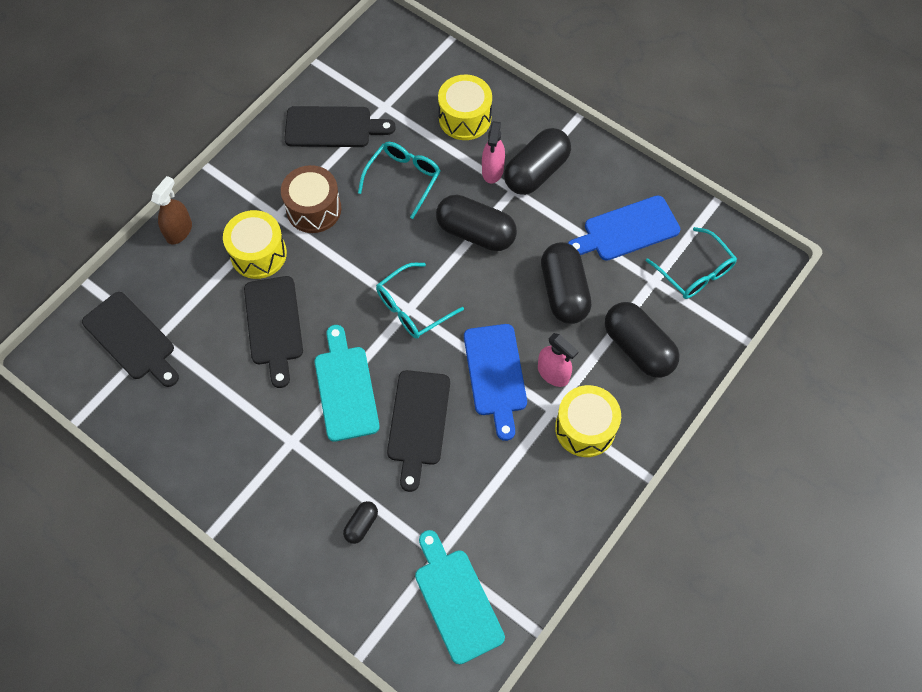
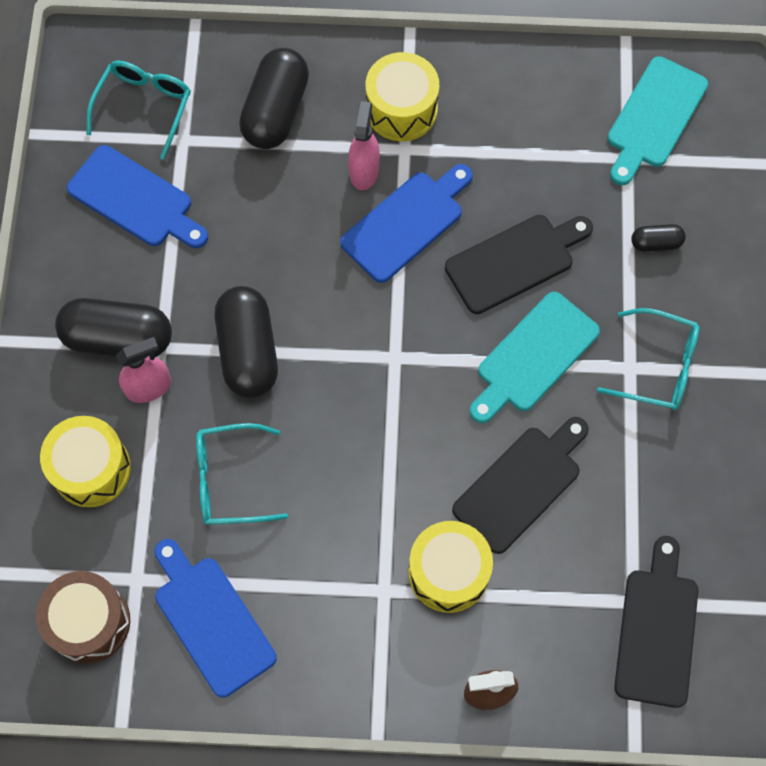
camera: 125 degrees left, 5 degrees up
brown drum [281,165,341,233] -> brown drum moved to [36,571,130,663]
black cutting board [284,106,396,147] -> blue cutting board [154,539,277,698]
turquoise glasses [376,263,464,339] -> turquoise glasses moved to [597,308,699,410]
black capsule [541,242,592,324] -> none

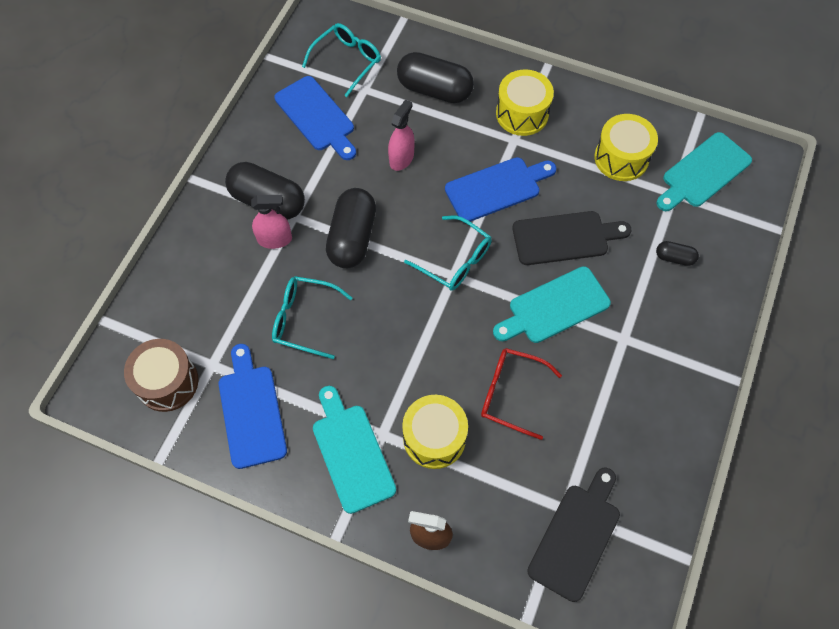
camera: 20 degrees right, 5 degrees down
yellow drum [40,416,131,507] -> yellow drum moved to [594,114,658,181]
black capsule [239,48,309,149] -> black capsule turned 75 degrees clockwise [397,52,474,103]
pink spray bottle [348,101,380,190] -> pink spray bottle moved to [388,99,415,171]
black cutting board [452,417,589,554] -> red glasses [481,348,562,440]
turquoise glasses [597,308,699,410] -> turquoise glasses moved to [404,216,492,291]
none -> turquoise cutting board [313,386,396,514]

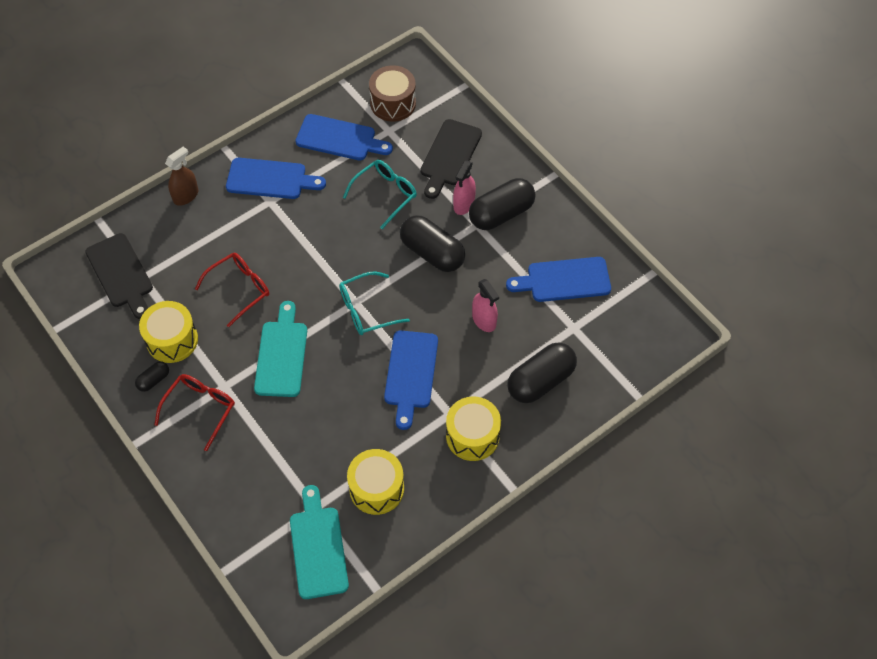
camera: 120 degrees right, 5 degrees down
turquoise glasses [302,23,381,97] -> none
turquoise cutting board [313,386,396,514] -> blue cutting board [226,158,326,199]
yellow drum [402,395,468,469] -> yellow drum moved to [139,301,198,363]
black cutting board [512,211,631,265] -> black cutting board moved to [420,119,482,199]
black capsule [656,241,699,266] -> black capsule moved to [135,361,169,392]
none -> red glasses [154,374,235,451]

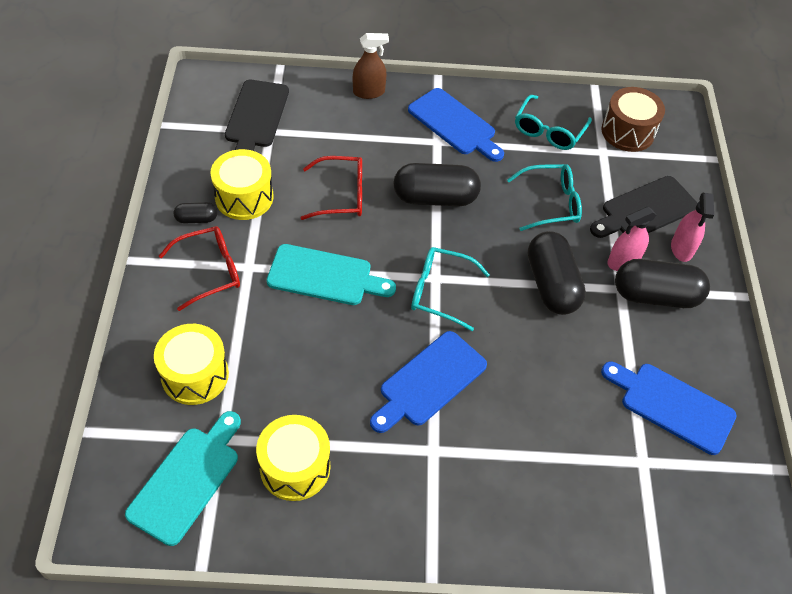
camera: 35 degrees right, 5 degrees down
turquoise cutting board [254,301,307,397] -> turquoise cutting board turned 60 degrees clockwise [267,244,396,305]
blue cutting board [295,114,393,161] -> turquoise glasses [515,95,592,150]
yellow drum [446,396,501,461] -> yellow drum moved to [154,324,229,405]
pink spray bottle [472,279,499,332] -> pink spray bottle moved to [671,193,714,262]
black capsule [507,342,577,403] -> black capsule moved to [393,163,481,206]

